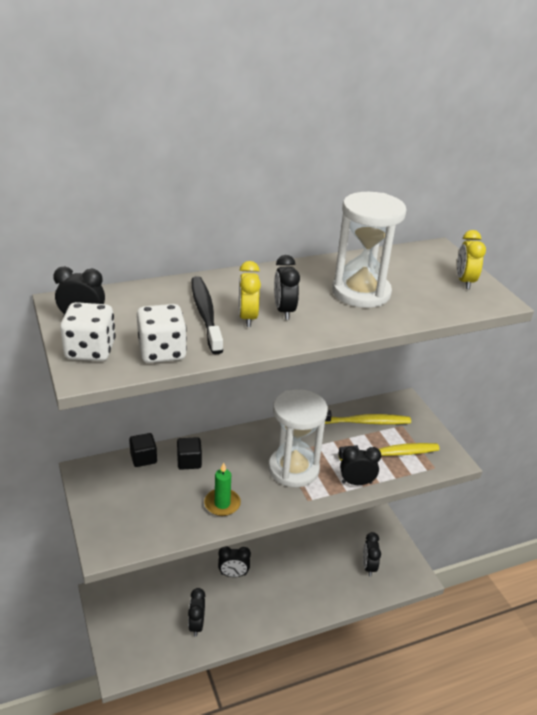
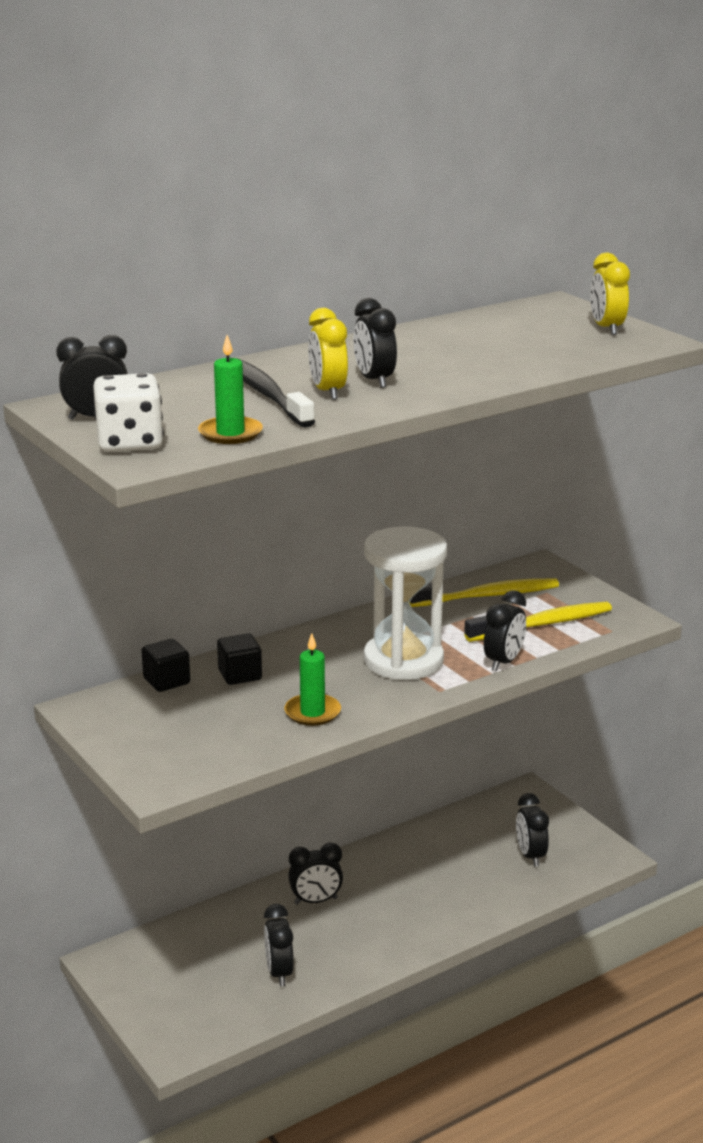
camera: 10 degrees left, 10 degrees down
white dice [137,304,187,363] -> green candle [198,335,263,444]
white hourglass [332,192,406,308] -> none
black clock [340,447,381,485] -> black clock turned 135 degrees clockwise [484,590,526,671]

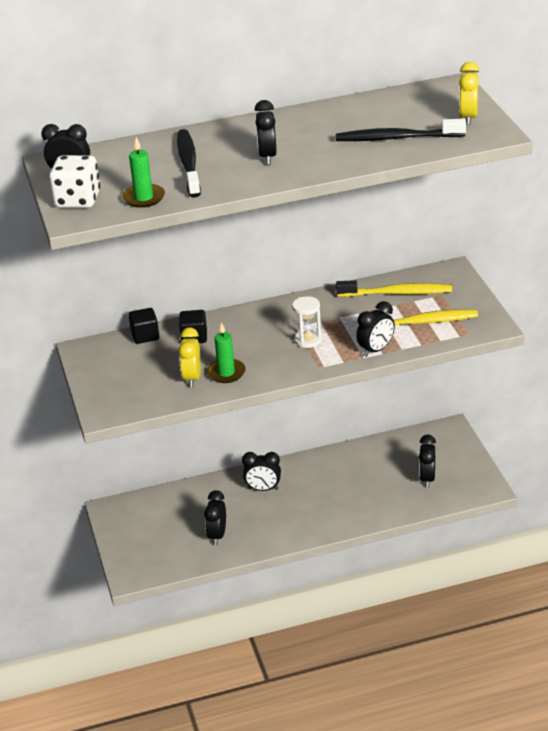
camera: 20 degrees right, 10 degrees up
yellow clock [308,308,348,400] -> yellow clock moved to [178,327,201,387]
white hourglass [363,527,447,680] -> white hourglass [292,296,322,348], size x0.48
none -> black toothbrush [336,119,466,141]

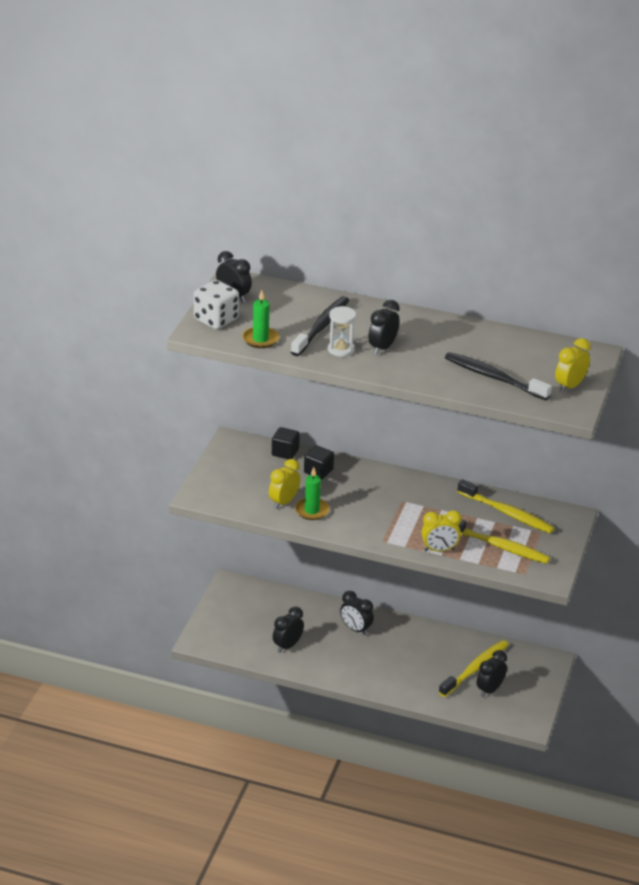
camera: 30 degrees right, 0 degrees up
white hourglass [292,296,322,348] -> white hourglass moved to [328,306,356,357]
black clock [356,301,395,357] -> yellow clock [421,510,462,552]
none -> yellow toothbrush [439,640,509,697]

